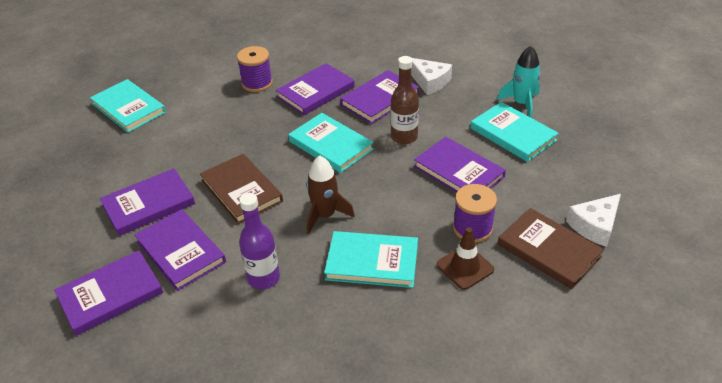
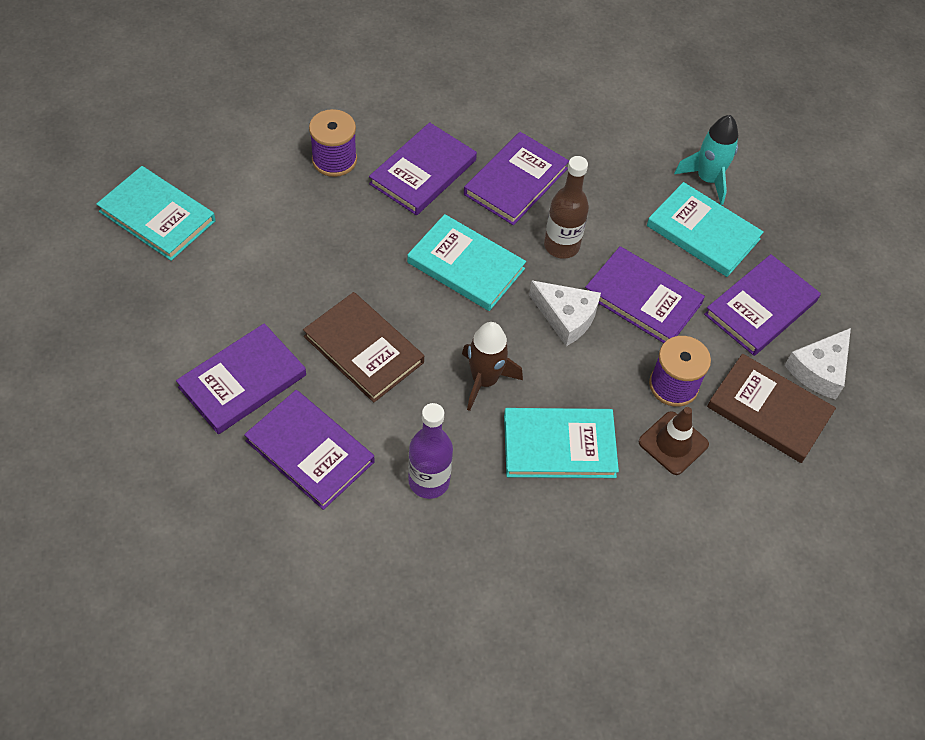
camera: 15 degrees left, 15 degrees up
purple book [54,250,163,336] -> purple book moved to [704,254,821,356]
white cheese [411,58,452,95] -> white cheese moved to [529,280,601,346]

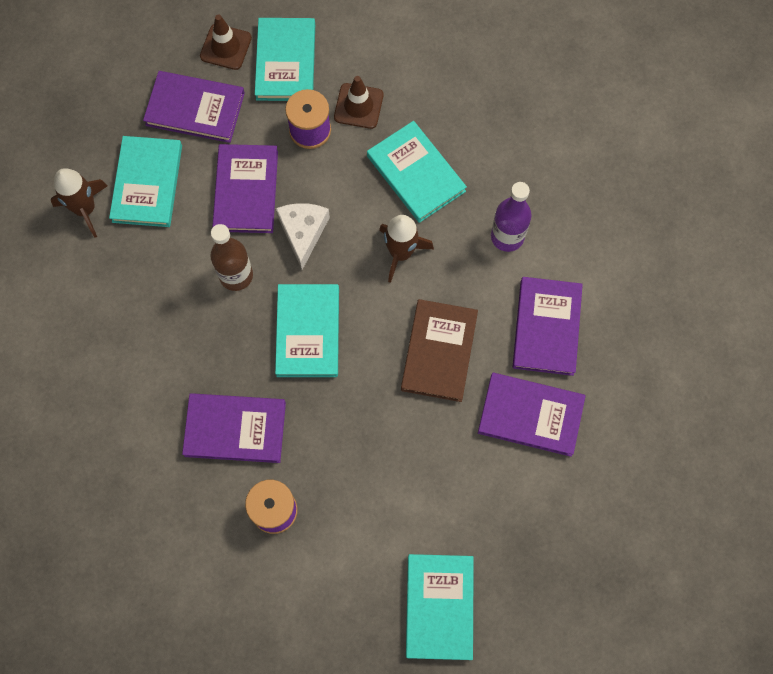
camera: 120 degrees left, 15 degrees up
purple book [464,132,569,225] -> none
turquoise rocket [674,115,738,205] -> brown rocket [51,168,107,238]
brown book [707,354,836,463] -> turquoise book [255,18,315,101]
white cheese [785,328,851,400] -> brown traffic cone [200,14,252,70]

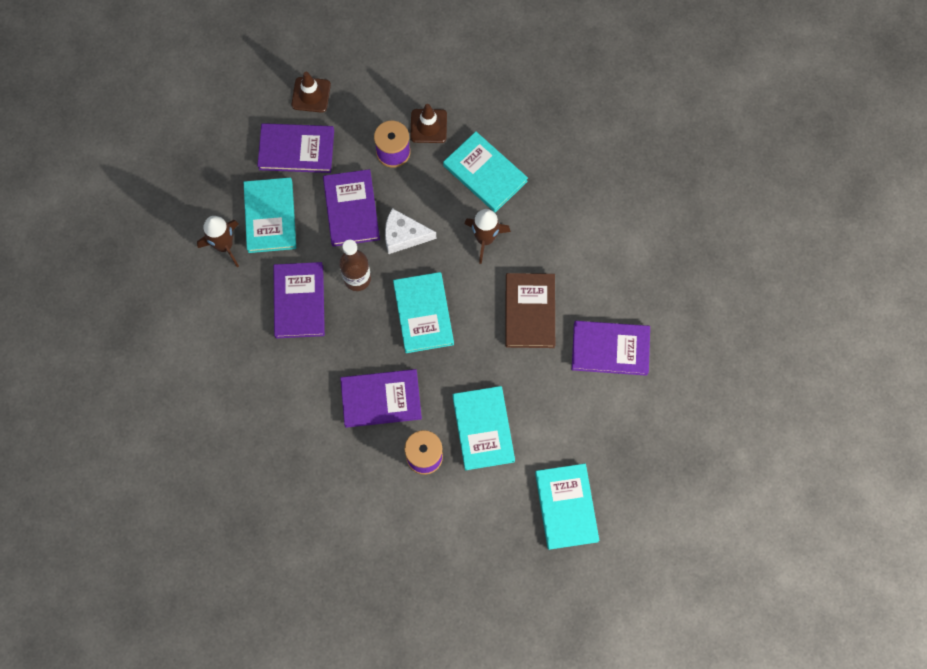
camera: 10 degrees left, 0 degrees up
turquoise book [255,18,315,101] -> turquoise book moved to [452,386,515,470]
white cheese [276,203,330,270] -> white cheese turned 75 degrees counterclockwise [385,208,436,254]
purple bottle [491,182,531,252] -> none
purple book [513,277,583,376] -> purple book moved to [273,262,325,338]

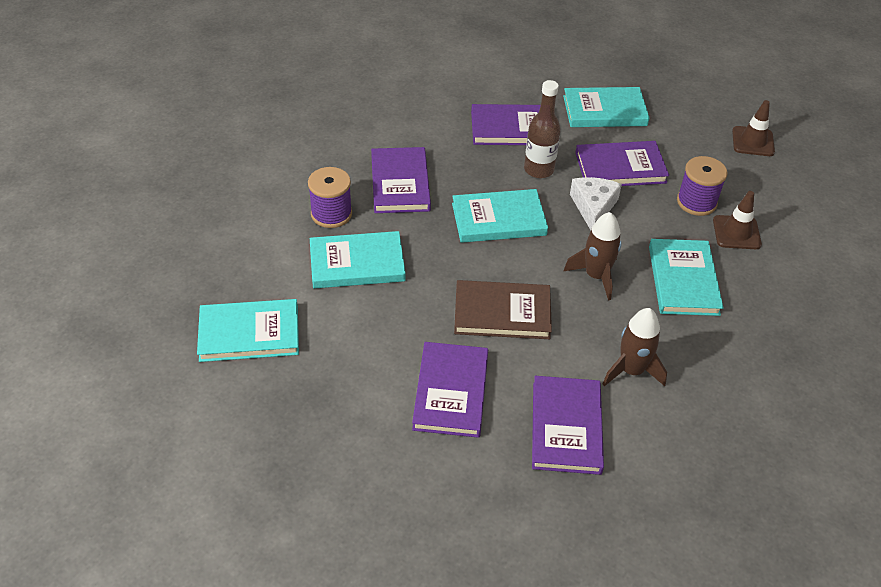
camera: 90 degrees right, 25 degrees down
brown rocket [197,216,239,267] -> brown rocket moved to [602,308,667,386]
purple book [257,123,334,173] -> purple book moved to [532,376,604,475]
turquoise book [443,131,528,212] -> turquoise book turned 45 degrees counterclockwise [649,239,723,316]

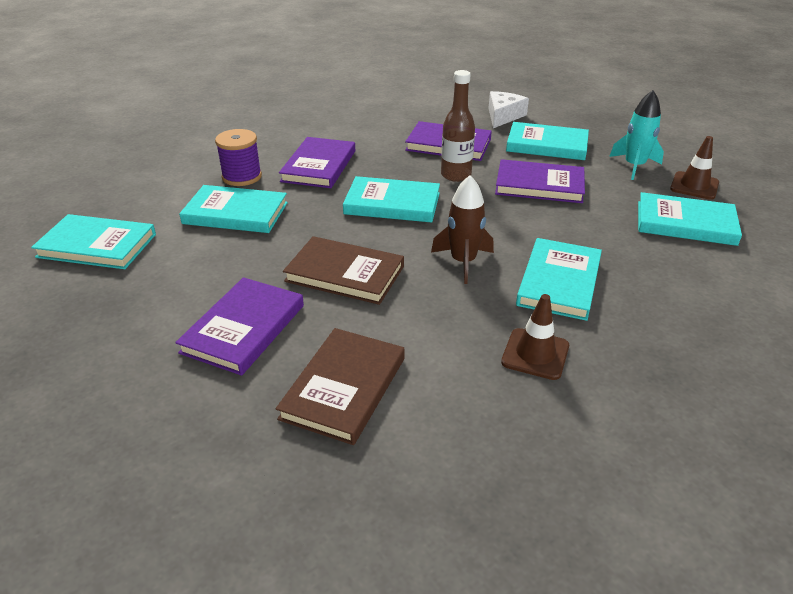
camera: 20 degrees right, 10 degrees down
purple book [532,376,604,475] -> brown book [276,328,405,445]
white cheese [570,177,622,230] -> white cheese moved to [489,91,529,128]
brown rocket [602,308,667,386] -> none
purple spool [677,156,728,216] -> none
brown traffic cone [713,191,762,249] -> brown traffic cone moved to [501,294,569,380]
none -> turquoise rocket [609,90,664,180]
none -> turquoise book [638,192,742,246]

